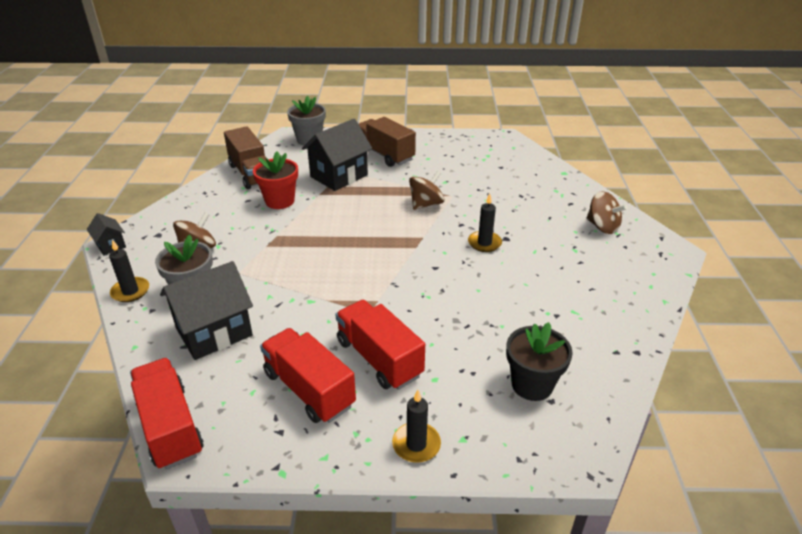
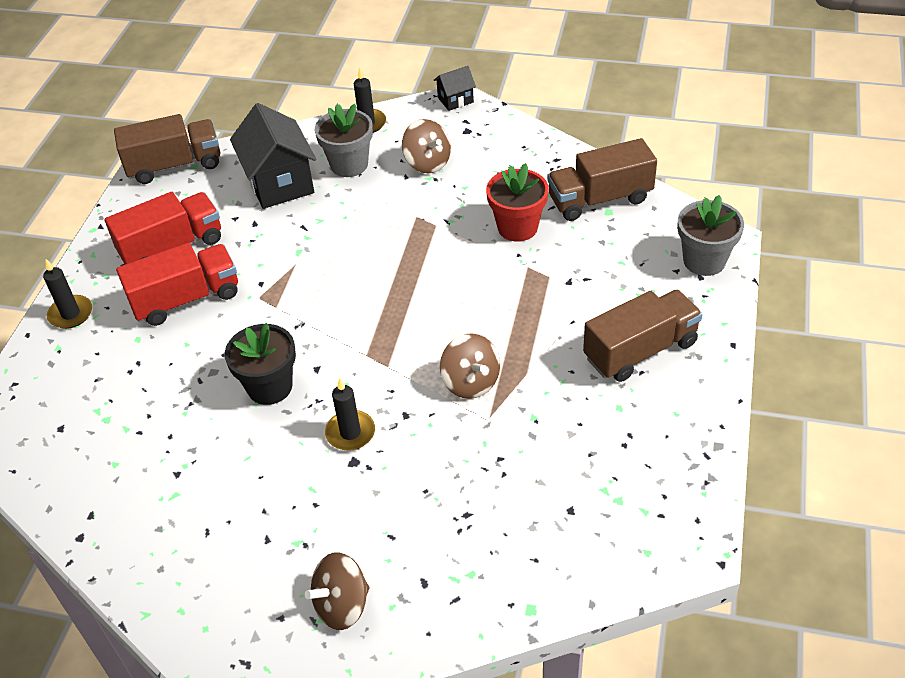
camera: 105 degrees right, 10 degrees up
red truck [130,358,204,470] -> brown truck [114,114,220,184]
black house [302,119,372,191] -> none
black flower pot [506,322,573,401] -> black flower pot moved to [225,323,296,405]

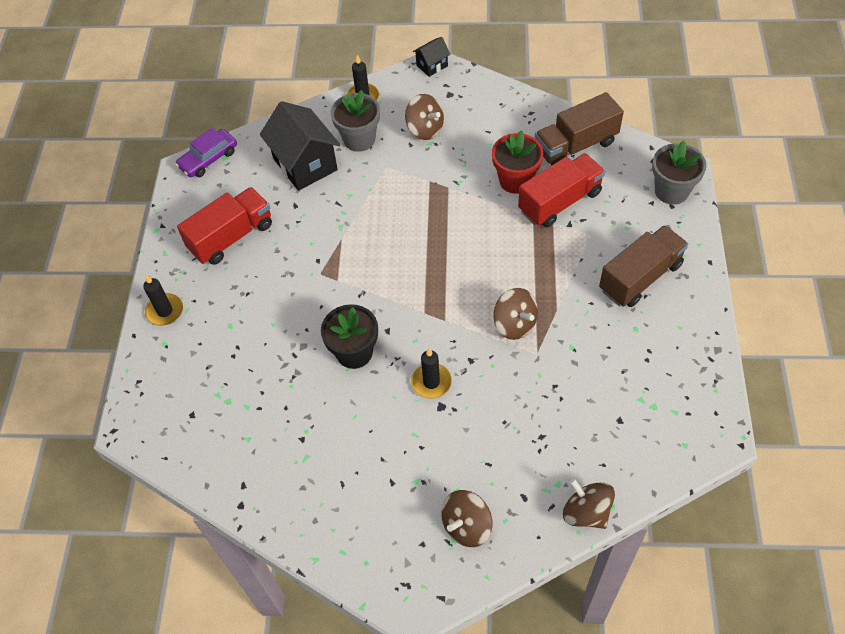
camera: 10 degrees left, 10 degrees up
brown truck [114,114,220,184] -> purple car [175,128,237,177]
red truck [116,243,238,326] -> red truck moved to [518,153,605,228]
none -> brown spinning top [563,479,615,529]

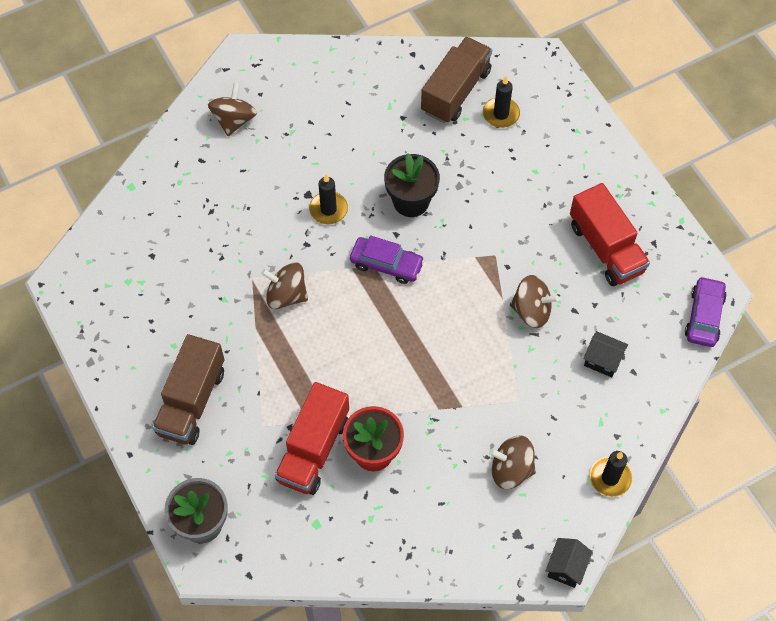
camera: 145 degrees right, 5 degrees up
black candle [143,275,183,326] -> black candle moved to [483,76,520,128]
red truck [177,187,272,265] -> red truck turned 45 degrees counterclockwise [570,183,650,286]
black house [260,101,340,191] -> black house [584,331,628,377], size x0.50
grey flower pot [331,90,380,152] -> none
brown truck [535,92,624,166] -> brown truck moved to [421,37,492,123]
brown spinning top [563,479,615,529] -> brown spinning top moved to [510,275,559,328]
none -> purple car [350,235,425,284]

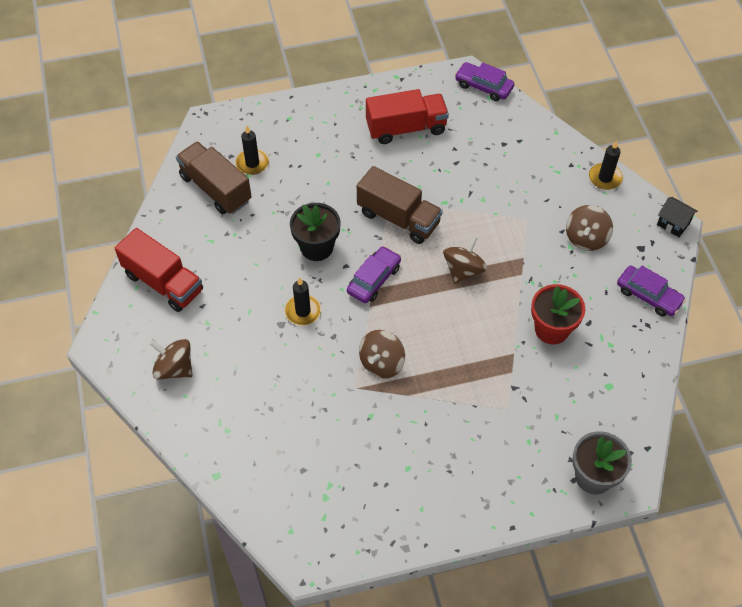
camera: 75 degrees left, 5 degrees down
brown truck [152,334,224,445] -> brown truck moved to [357,166,443,244]
red truck [275,382,349,495] -> red truck moved to [115,228,203,312]
brown spinning top [510,275,559,328] -> brown spinning top moved to [443,236,487,284]
black house [584,331,628,377] -> none
none -> purple car [617,266,686,317]

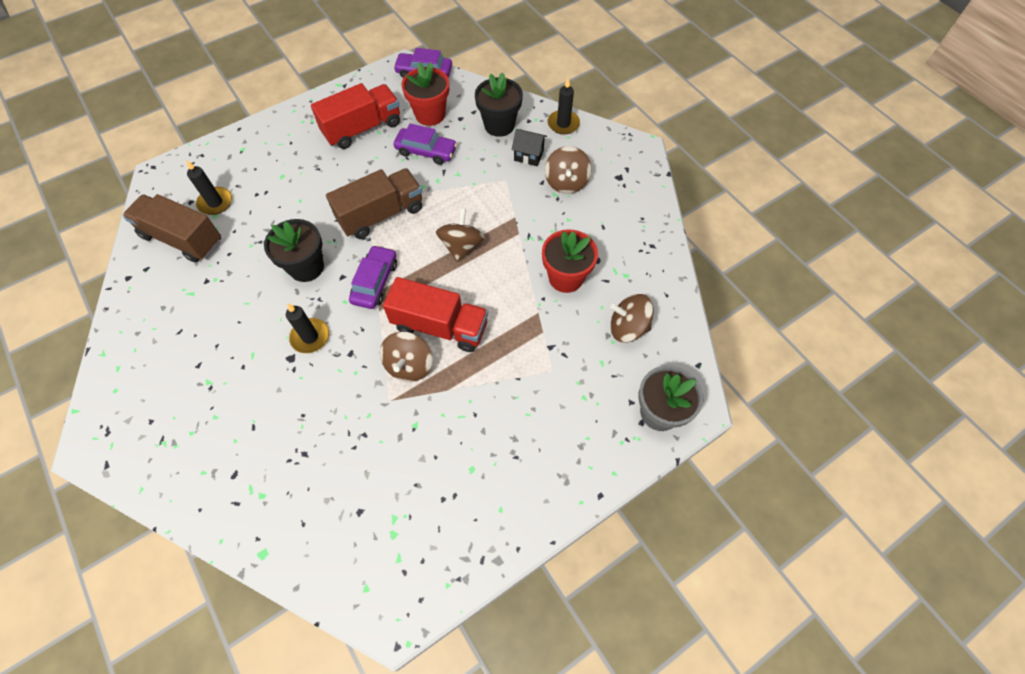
camera: 20 degrees left, 5 degrees up
red truck [115,228,203,312] -> red truck moved to [383,277,488,352]
brown spinning top [150,339,192,379] -> brown spinning top moved to [610,294,654,343]
brown truck [357,166,443,244] -> brown truck turned 45 degrees counterclockwise [326,168,422,239]
purple car [617,266,686,317] -> purple car moved to [394,123,457,165]
black house [657,197,698,237] -> black house moved to [511,129,547,166]
none -> red flower pot [402,62,449,126]
none -> black flower pot [475,72,523,137]

